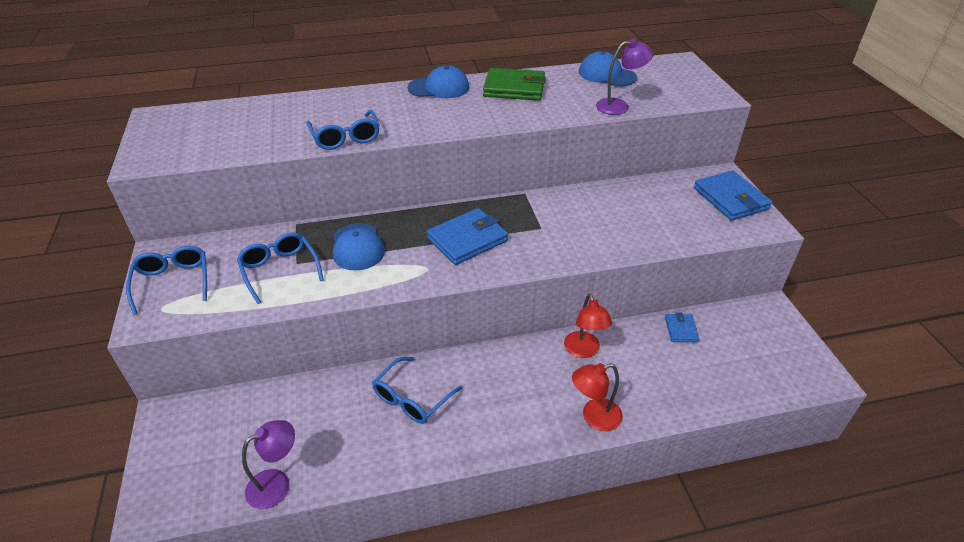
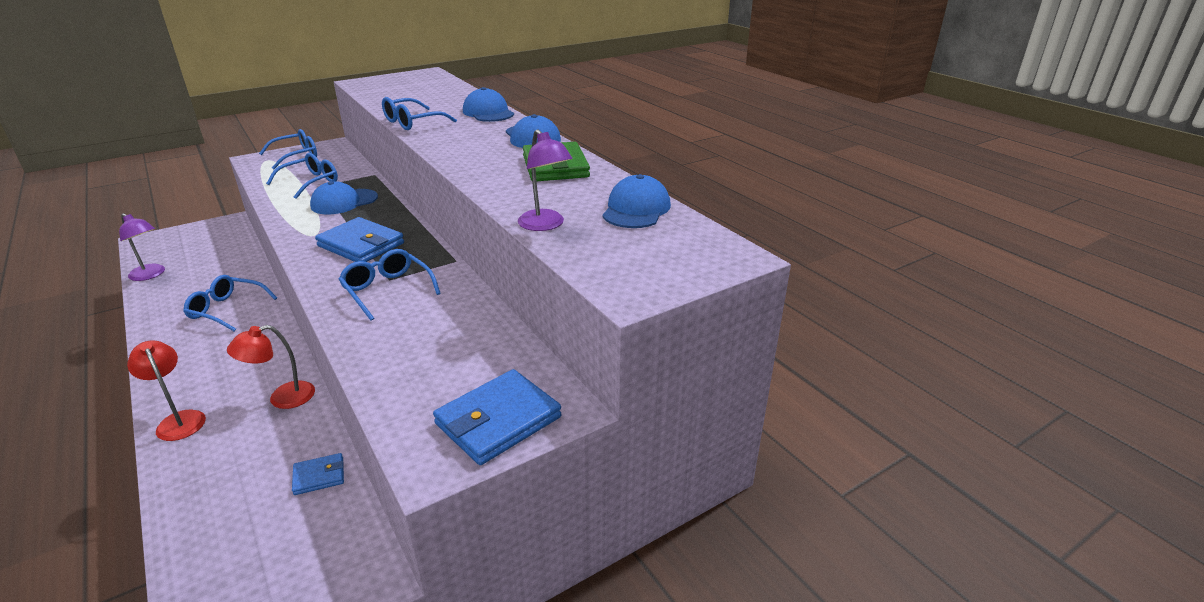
camera: 70 degrees right, 10 degrees down
none -> blue glasses [338,249,441,321]
none -> blue cap [463,87,514,122]

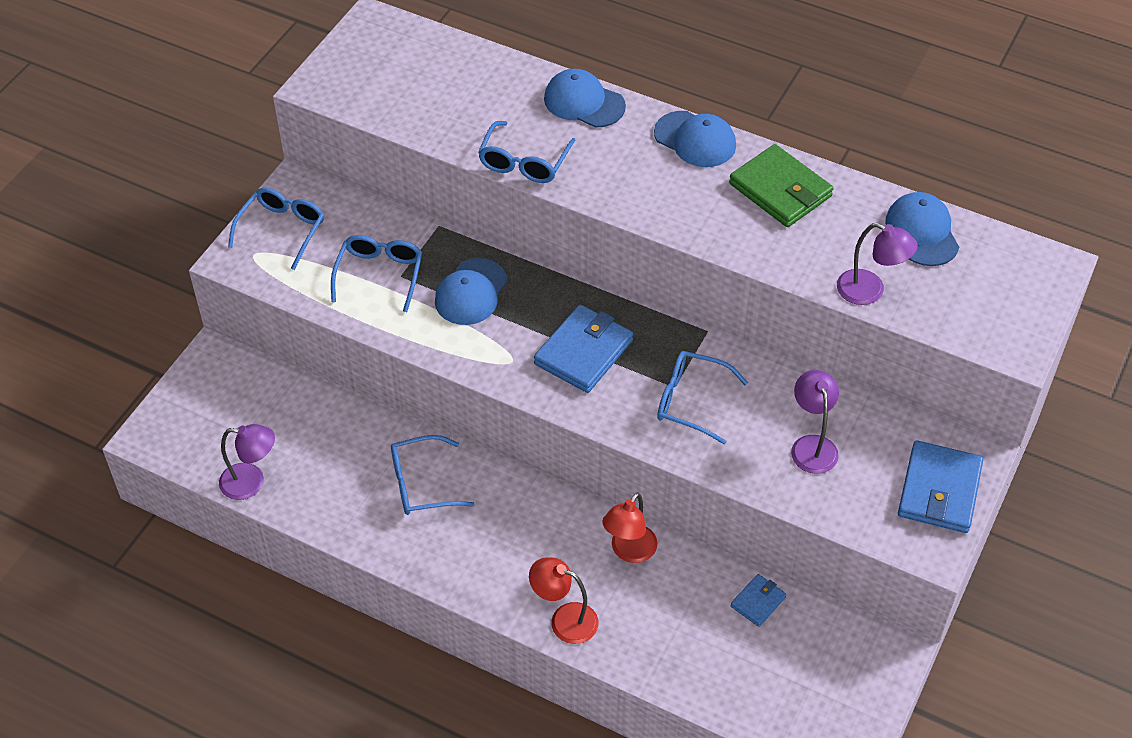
camera: 30 degrees left, 20 degrees up
blue wallet [315,217,404,262] -> blue wallet turned 60 degrees counterclockwise [534,304,633,393]
none -> purple lamp [791,370,839,474]

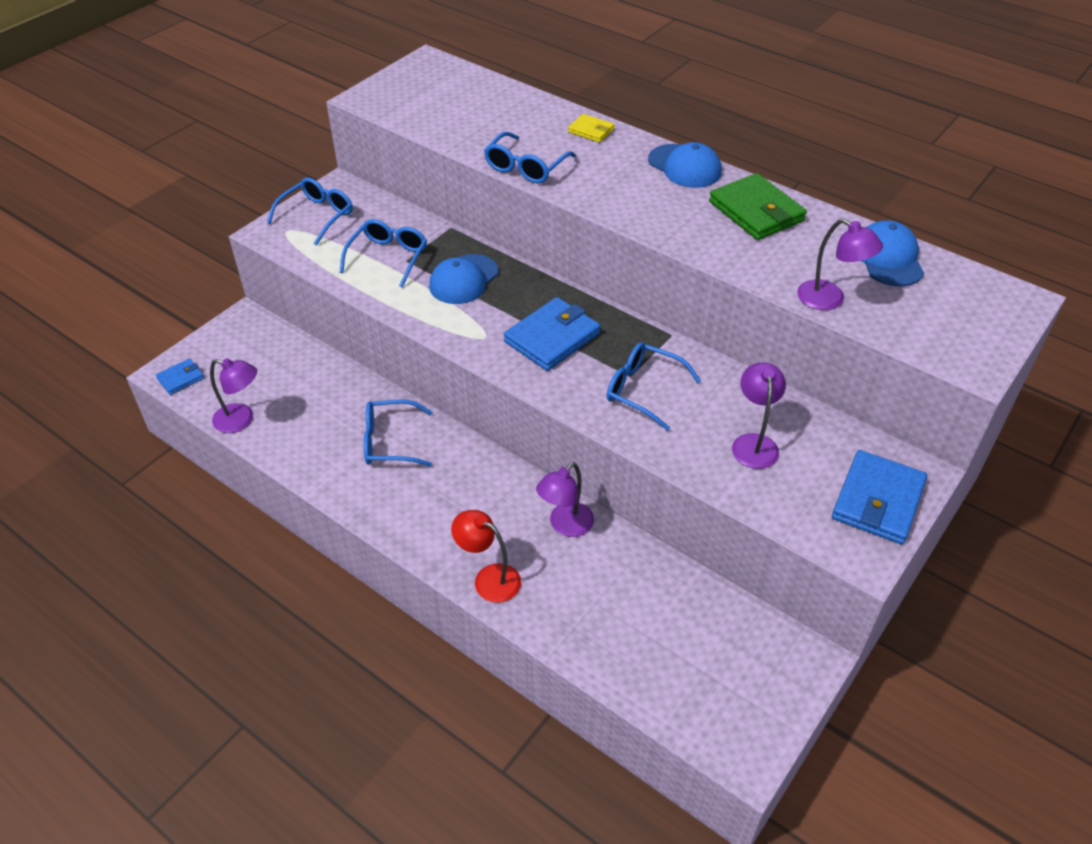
camera: 10 degrees right, 5 degrees down
blue cap [544,69,626,128] -> yellow wallet [568,114,614,143]
red lamp [602,493,657,563] -> purple lamp [536,462,594,537]
blue wallet [731,574,786,627] -> blue wallet moved to [156,358,204,395]

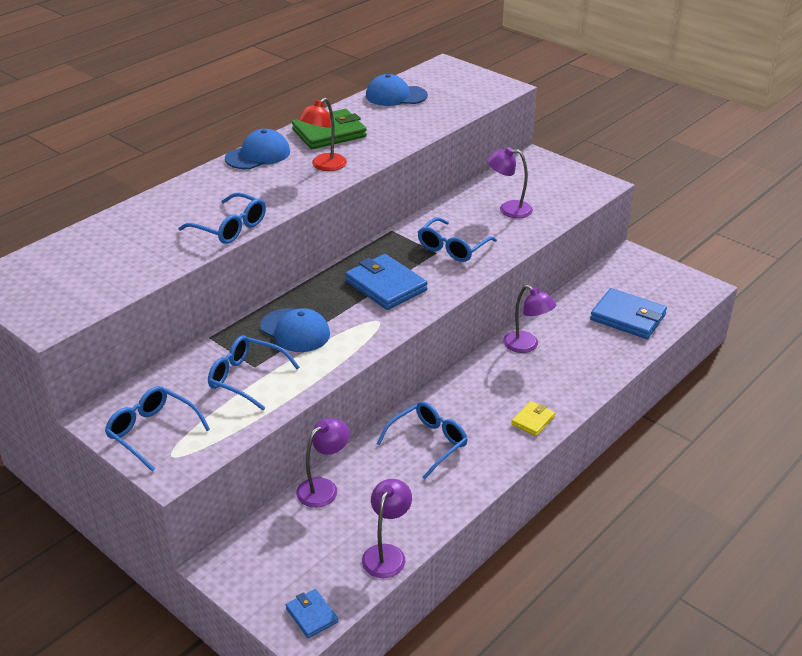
camera: 85 degrees left, 10 degrees down
blue glasses [364,399,432,467] -> blue glasses turned 135 degrees counterclockwise [377,401,468,479]
red lamp [451,510,521,603] -> red lamp moved to [298,98,347,171]
yellow wallet [568,114,614,143] -> yellow wallet moved to [511,401,555,436]
purple lamp [797,219,883,310] -> purple lamp moved to [296,418,350,508]
blue wallet [832,450,927,544] -> blue wallet moved to [590,288,667,339]

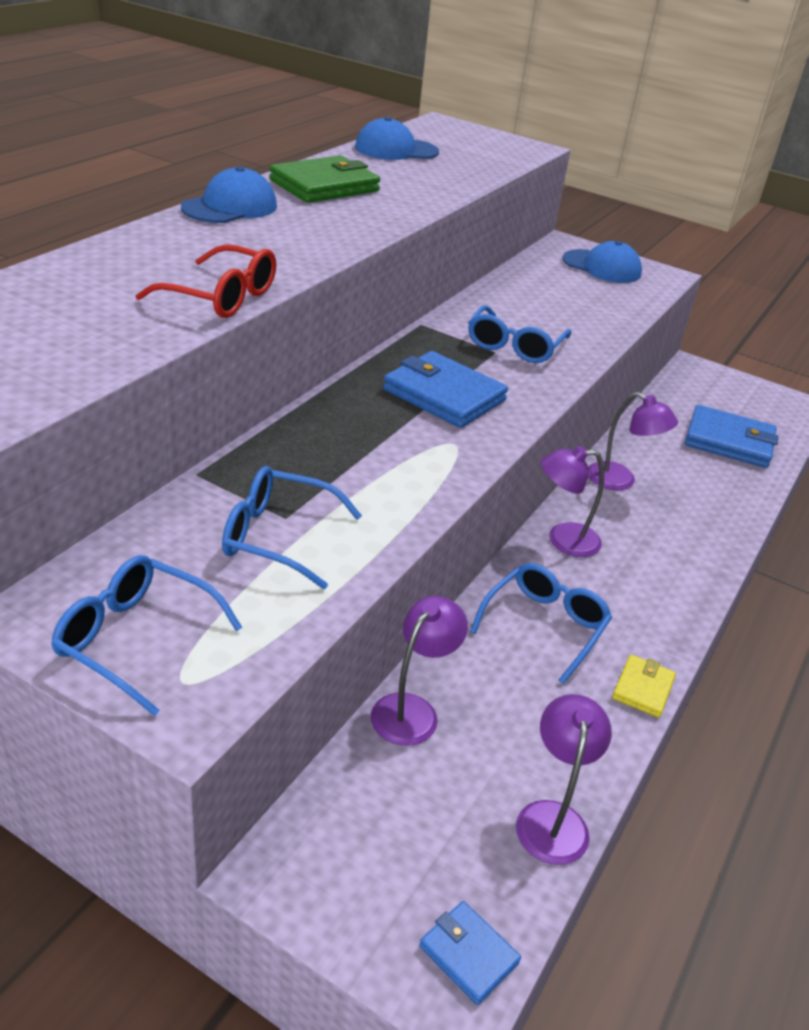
camera: 15 degrees left, 0 degrees up
blue glasses [178,192,266,244] -> red glasses [136,244,276,318]
blue cap [260,308,330,352] -> blue cap moved to [562,241,642,283]
red lamp [298,98,347,171] -> none
purple lamp [487,147,533,218] -> purple lamp moved to [541,446,604,557]
yellow wallet [511,401,555,436] -> yellow wallet moved to [612,655,676,718]

